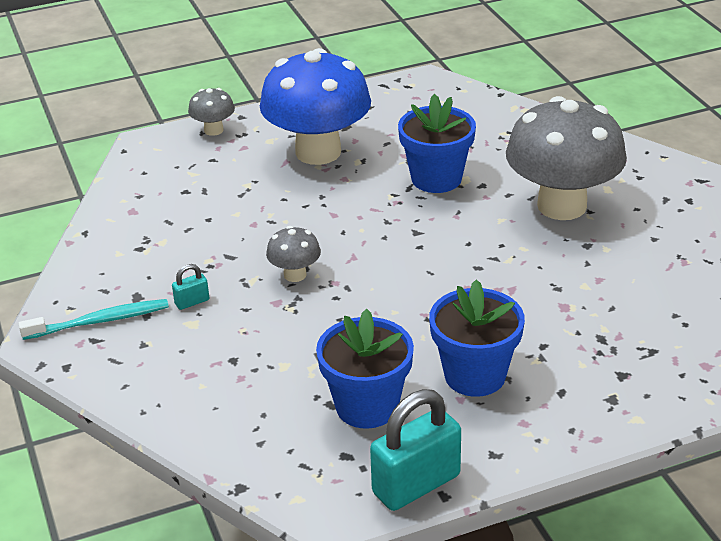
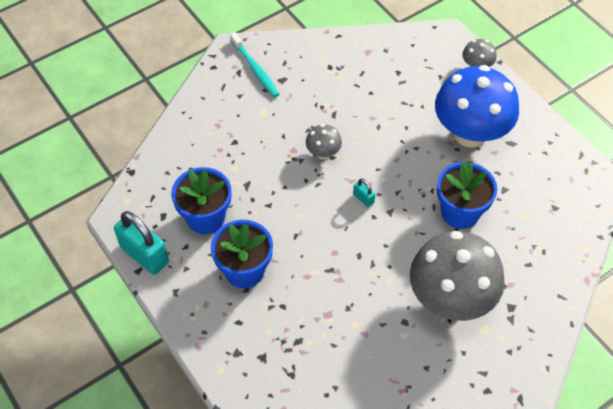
camera: 75 degrees right, 20 degrees up
turquoise padlock [172,264,209,310] -> turquoise padlock moved to [353,179,375,207]

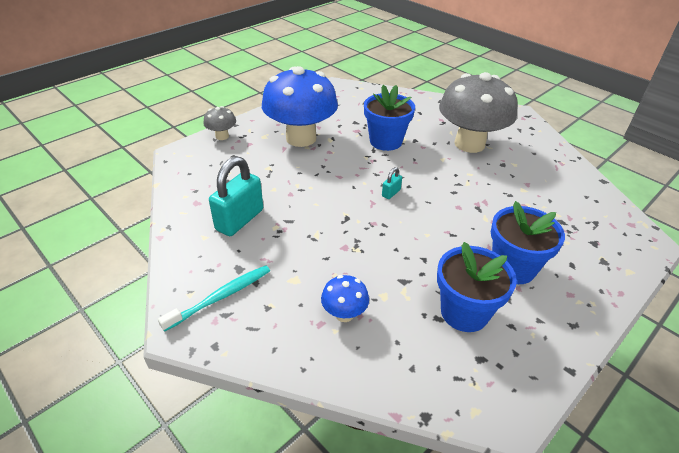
camera: 100 degrees left, 15 degrees down
turquoise padlock [114,211,169,275] -> turquoise padlock moved to [209,156,263,236]
grey mushroom [306,124,342,159] -> none
none -> blue mushroom [321,275,369,322]

